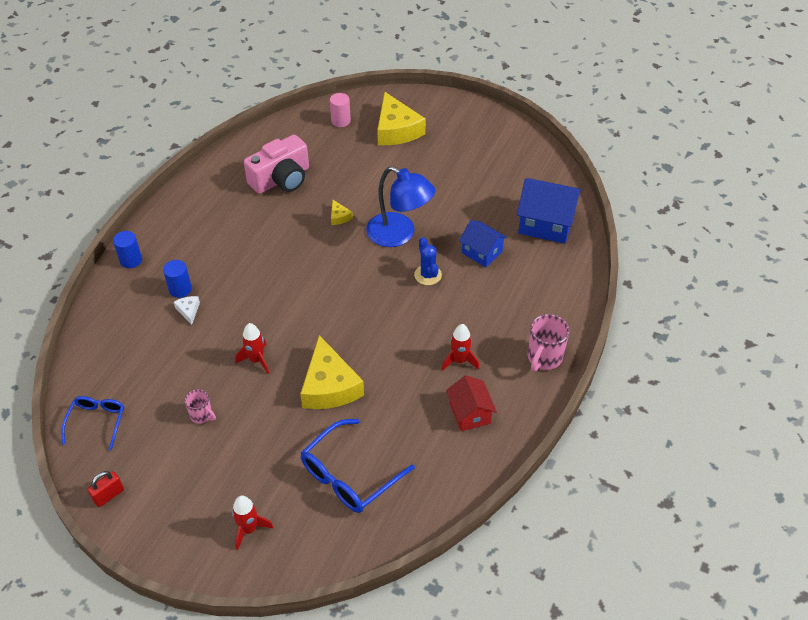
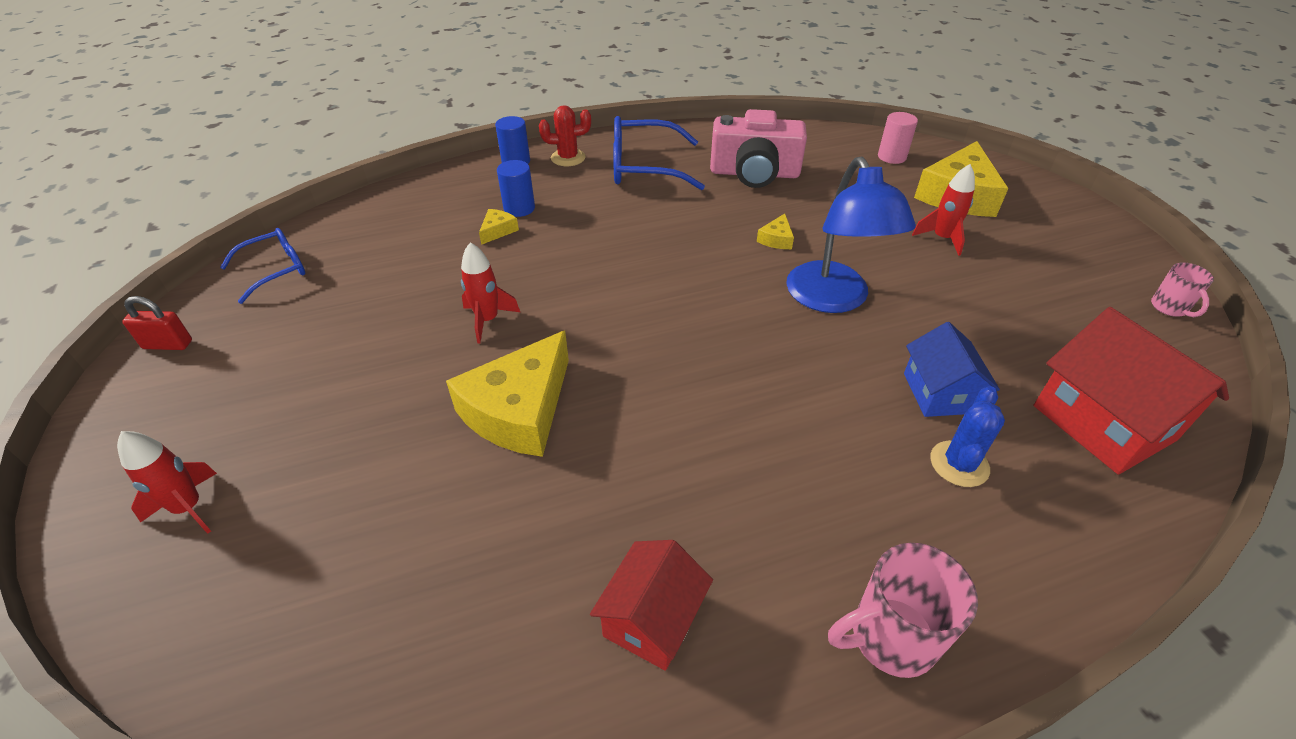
camera: 45 degrees right, 5 degrees down
white cheese [174,296,200,325] -> yellow cheese [479,209,519,245]
pink mug [184,389,216,424] -> pink mug moved to [1151,263,1214,317]
blue glasses [301,419,415,513] -> blue glasses moved to [613,116,705,190]
blue cactus [414,237,442,285] -> blue cactus moved to [930,386,1005,487]
red rocket [442,324,479,371] -> red rocket moved to [912,164,975,256]
blue house [517,178,582,244] -> red house [1034,307,1229,475]
none -> red cactus [539,105,591,166]

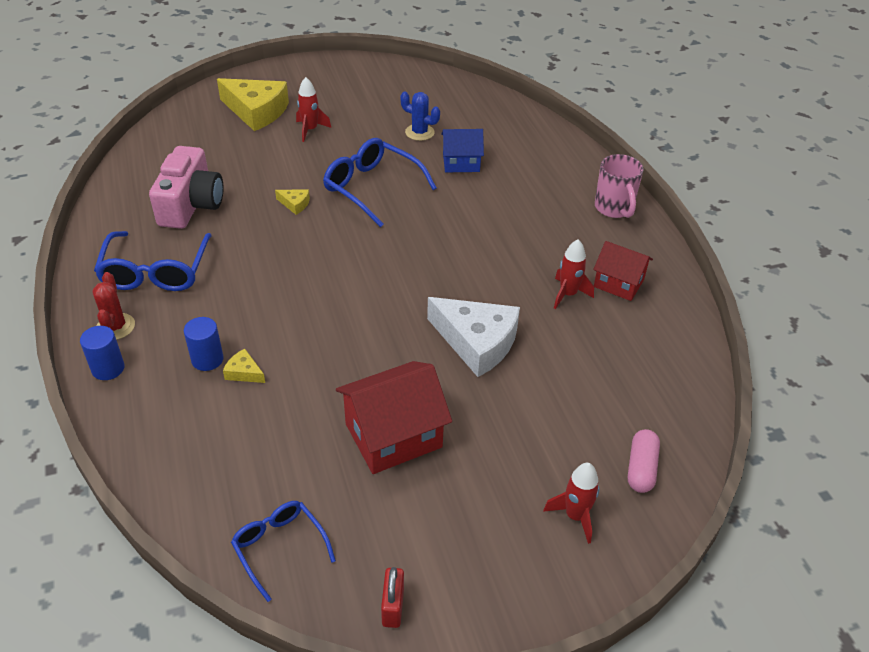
camera: 90 degrees left, 0 degrees up
yellow cheese [446,330,569,457] -> white cheese [427,297,520,377]
red rocket [461,242,520,343] -> red rocket moved to [554,239,594,309]
blue lamp [786,157,916,313] -> blue glasses [323,138,437,227]
pink cylinder [878,112,918,164] -> none
blue cactus [930,386,1005,487] -> blue cactus moved to [400,91,440,141]
red house [1034,307,1229,475] -> red house moved to [336,361,452,474]
pink mug [1151,263,1214,317] -> none
none -> pink capsule [628,429,660,493]

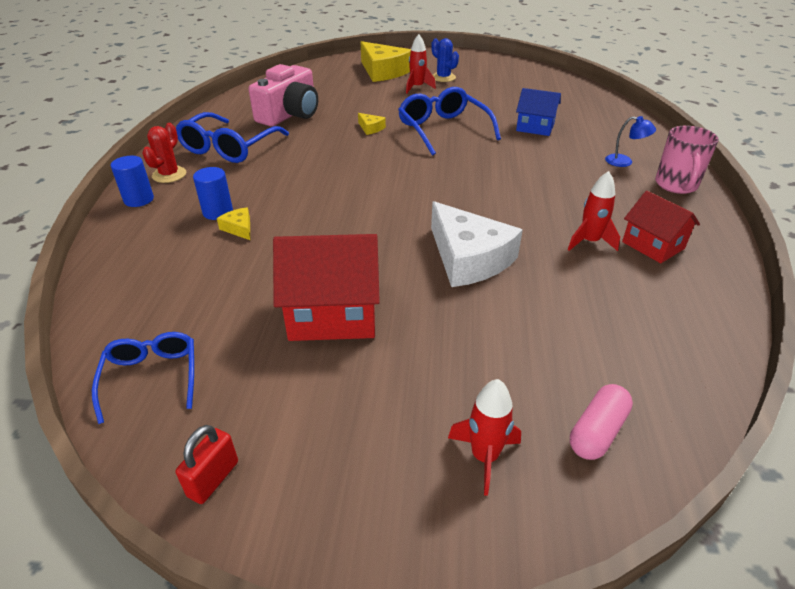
camera: 25 degrees right, 5 degrees down
blue cactus [400,91,440,141] -> blue cactus moved to [431,38,459,82]
none -> blue lamp [605,116,656,167]

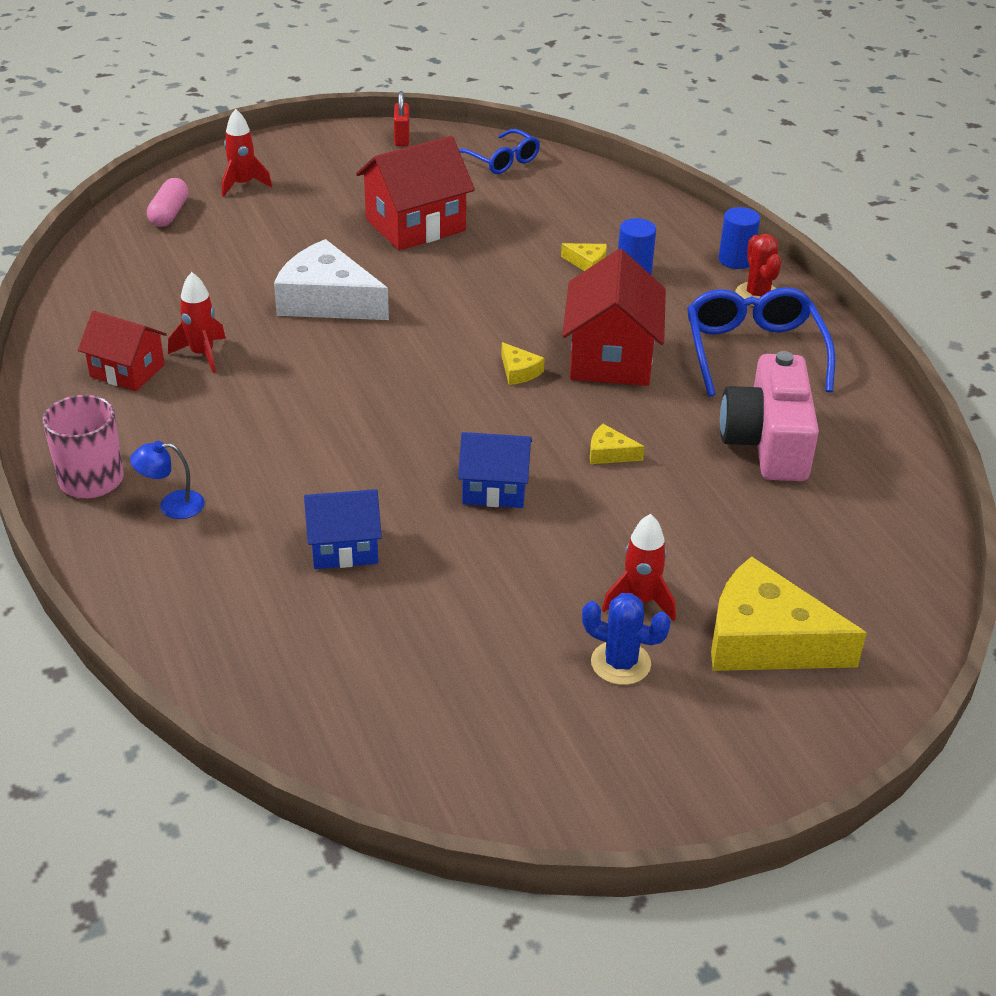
camera: 150 degrees right, 0 degrees up
blue glasses [398,87,501,156] -> blue house [458,432,532,508]
none -> yellow cheese [501,342,545,385]
none -> red house [562,249,666,386]

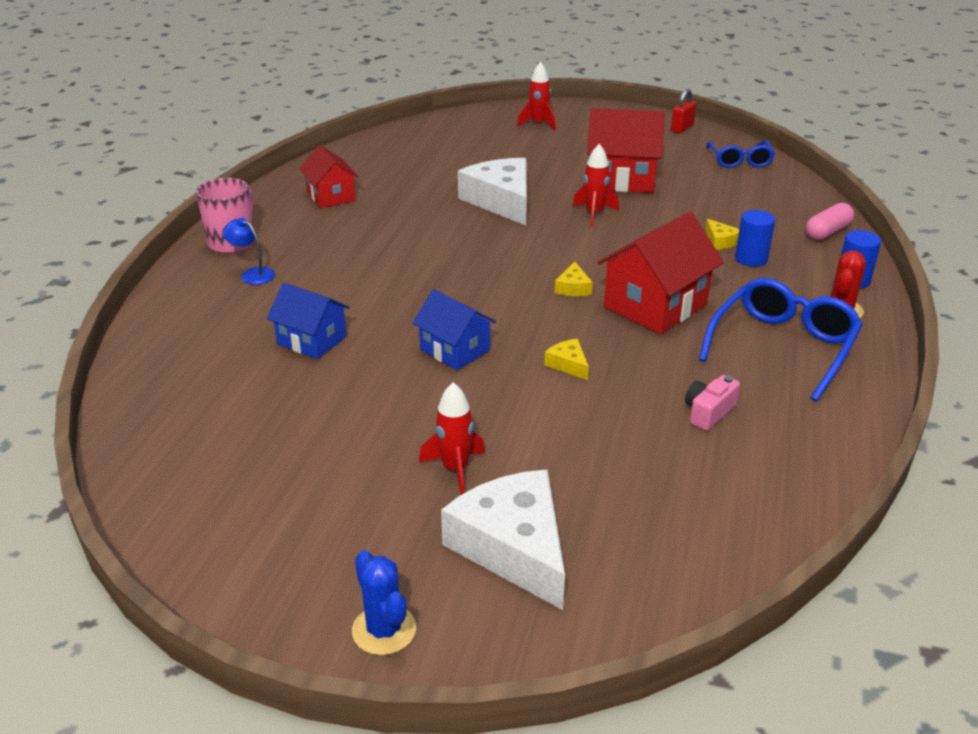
camera: 40 degrees right, 5 degrees down
pink capsule [147,178,189,227] -> pink capsule moved to [806,203,854,240]
red rocket [168,272,226,373] -> red rocket moved to [572,144,619,226]
blue cactus [582,593,671,685] -> blue cactus moved to [352,550,416,655]
yellow cheese [711,556,867,671] -> white cheese [441,470,565,610]
pink camera [720,351,819,481] -> pink camera [685,375,740,431], size x0.47

